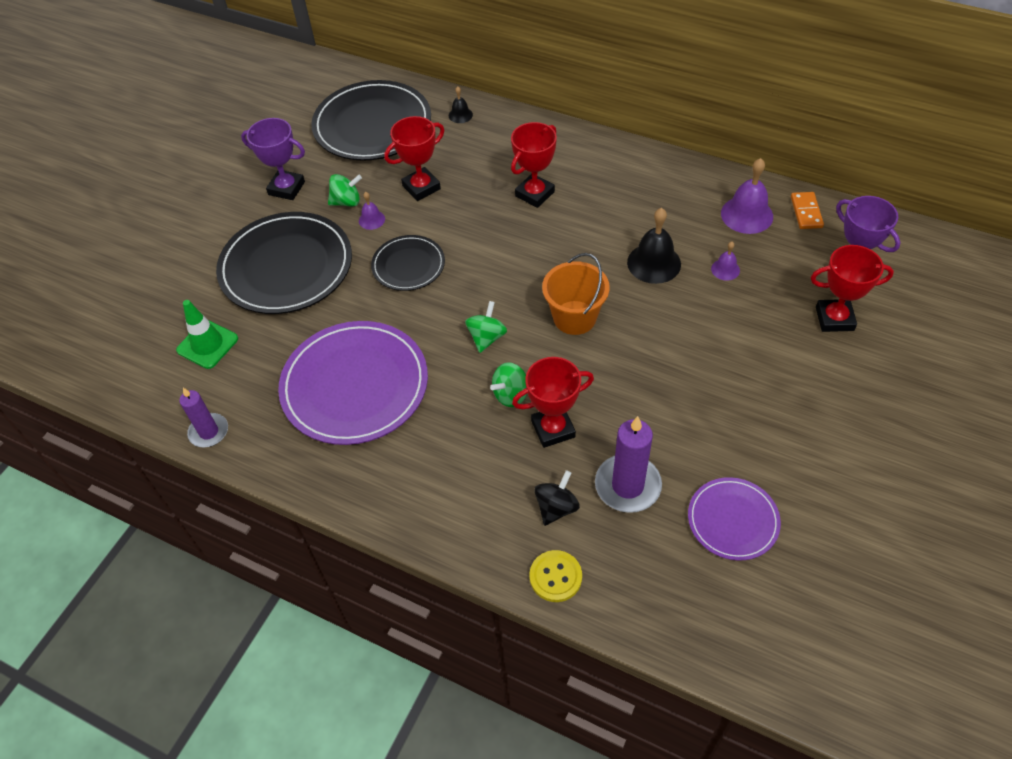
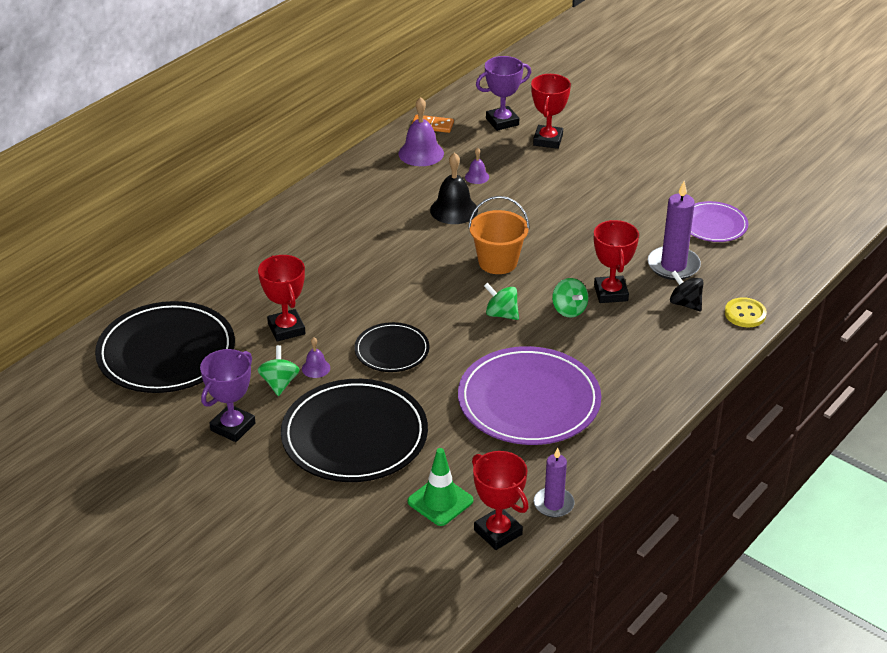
camera: 80 degrees left, 15 degrees down
black bell [449,86,473,123] -> none
red trophy [511,122,557,208] -> red trophy moved to [472,451,529,550]

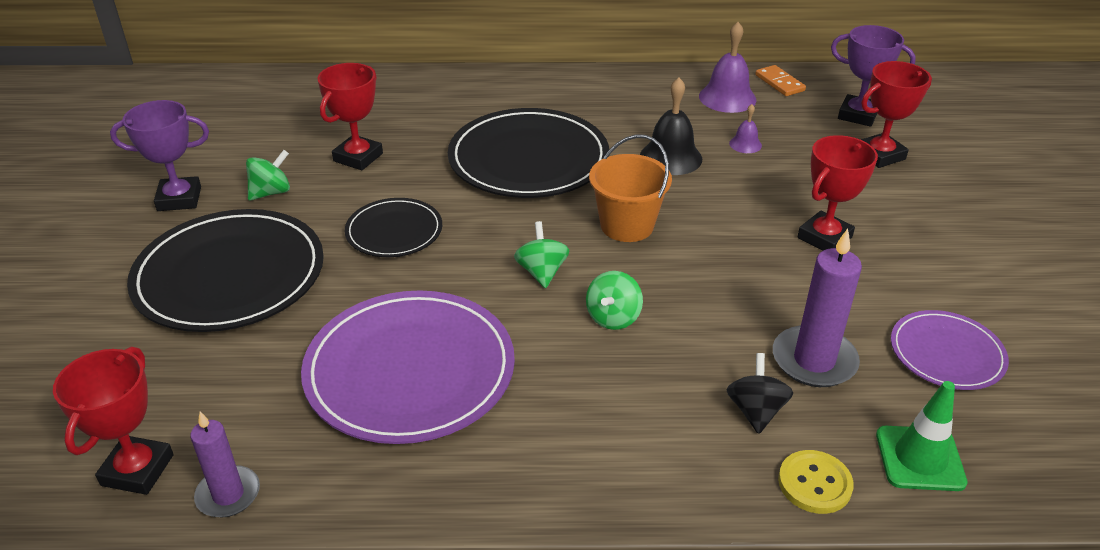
camera: 50 degrees right, 0 degrees up
black plate [95,301,235,393] -> black plate moved to [448,108,609,198]
purple bell [302,337,330,378] -> none
green traffic cone [407,448,473,526] -> green traffic cone moved to [876,381,968,491]
red trophy [594,220,639,303] -> red trophy moved to [798,135,878,250]

